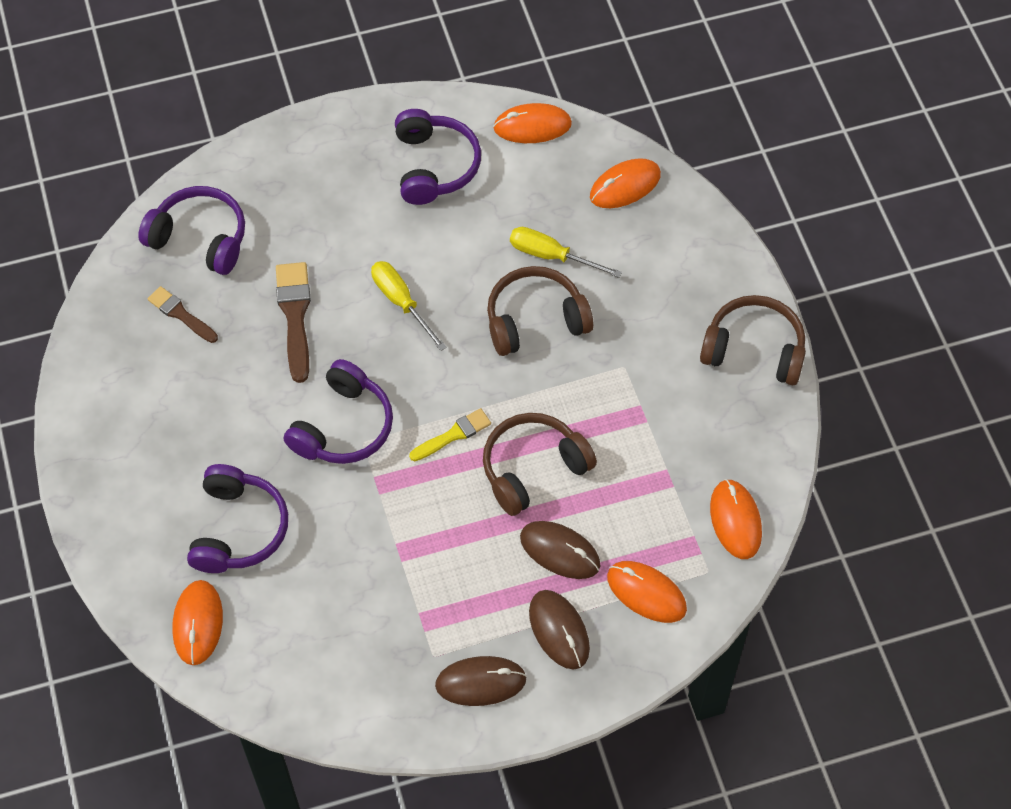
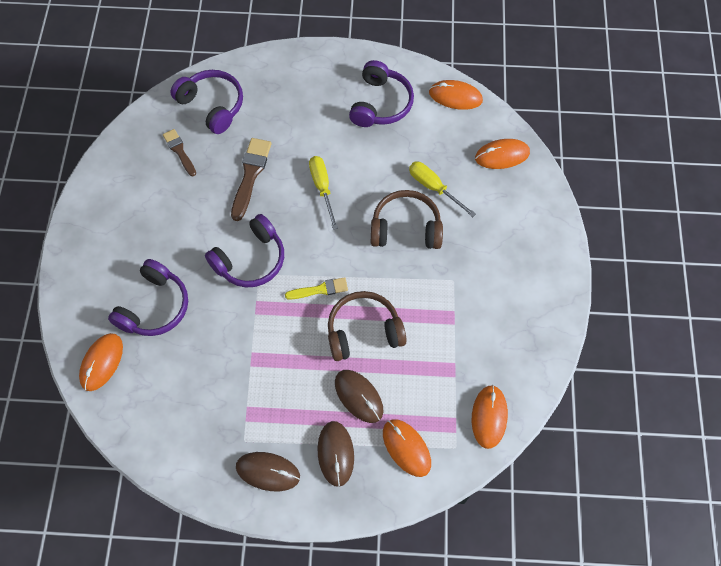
camera: 20 degrees right, 5 degrees up
brown headphones [700,295,806,386] -> none

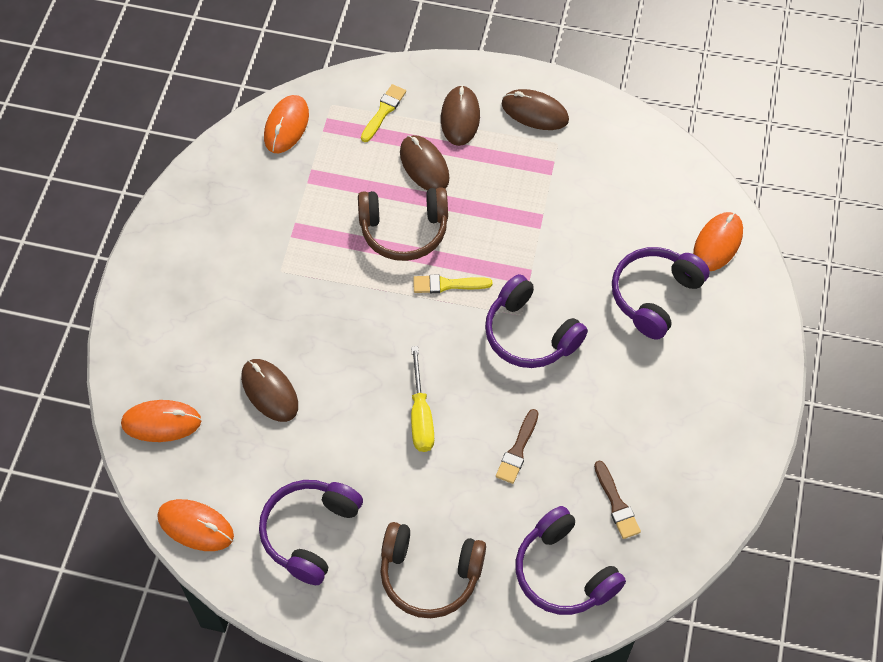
camera: 170 degrees left, 5 degrees down
purple headphones [205,214,284,288] -> purple headphones turned 105 degrees counterclockwise [485,274,588,368]
brown brush [231,138,272,221] -> brown brush [496,409,539,484], size x0.63
brown headphones [371,190,443,249] -> brown headphones moved to [380,522,486,618]
orange mouse [383,419,431,477] -> yellow brush [361,84,406,142]
yellow screwdriver [409,162,476,217] -> brown mouse [241,359,298,422]

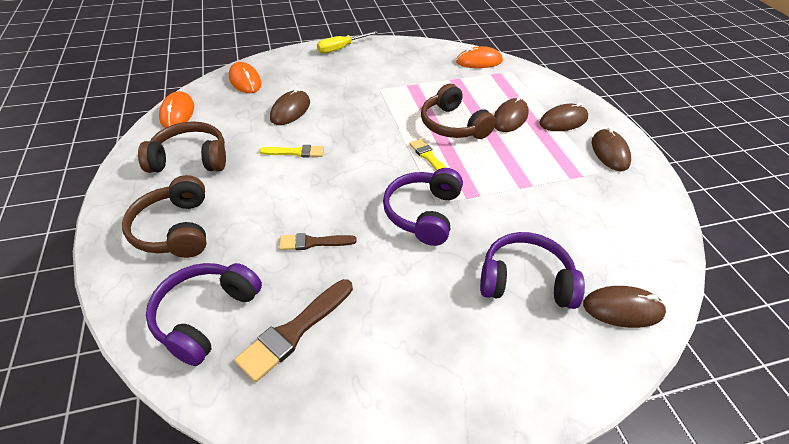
camera: 60 degrees right, 15 degrees down
purple headphones [259,480,363,585] -> brown headphones [138,121,226,173]
yellow brush [361,84,406,142] -> yellow brush moved to [259,145,324,157]
yellow screwdriver [411,346,434,452] -> yellow screwdriver moved to [317,31,378,53]
brown brush [594,460,641,539] -> brown brush [234,279,353,382], size x1.58
orange mouse [693,212,743,271] -> brown mouse [583,286,666,328]

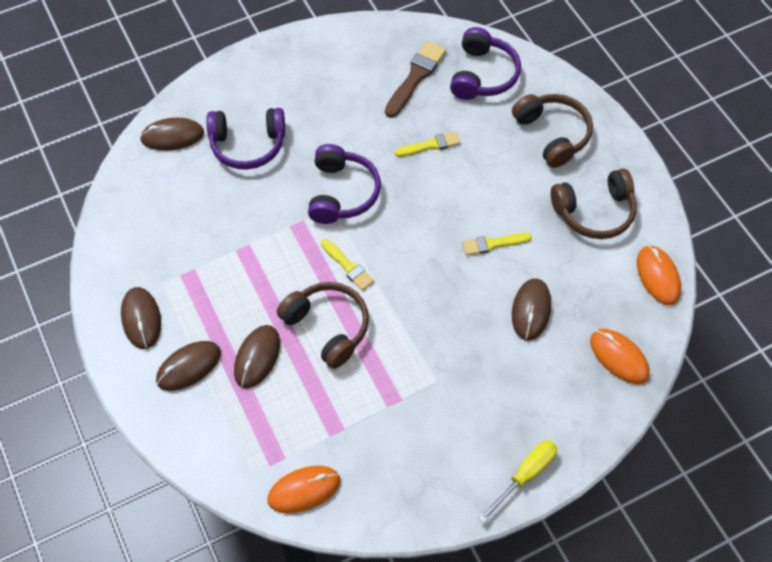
camera: 170 degrees right, 15 degrees up
brown brush [279,233,357,250] -> yellow brush [395,131,460,157]

